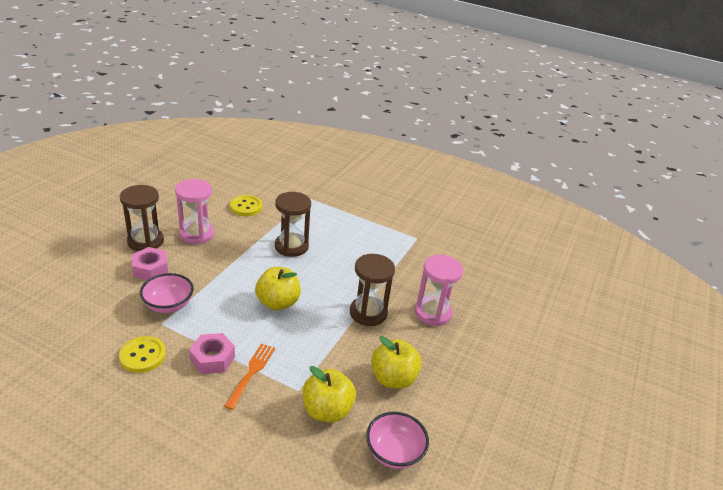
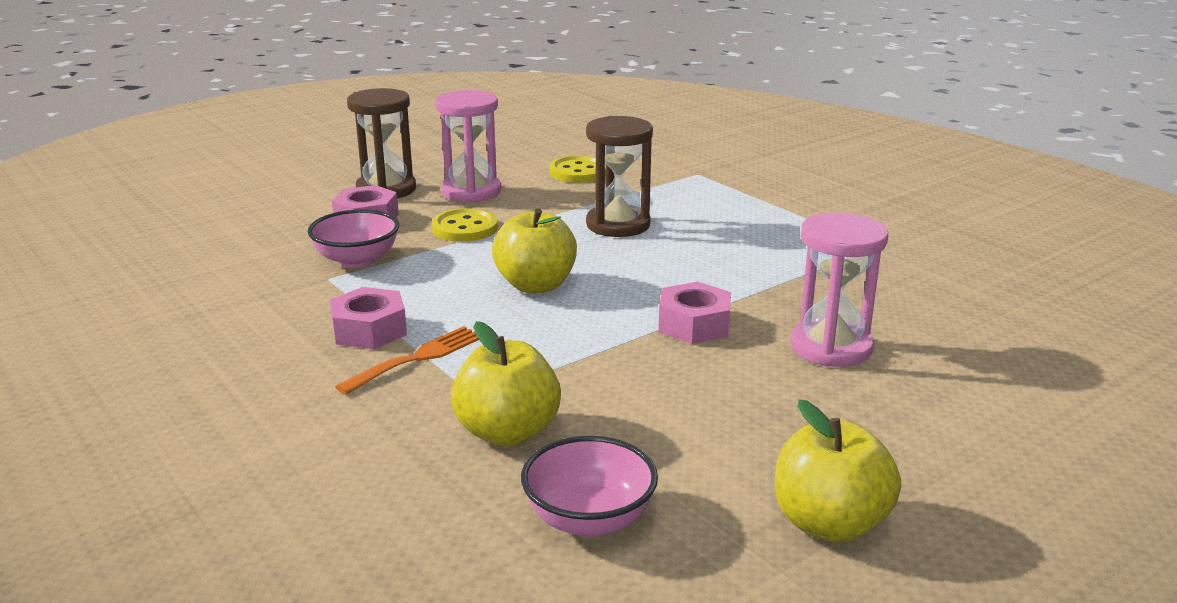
camera: 30 degrees right, 10 degrees down
yellow button [119,336,166,373] -> yellow button moved to [432,208,498,242]
brown hourglass [350,254,395,326] -> pink nut [658,282,731,344]
yellow apple [371,336,422,389] -> yellow apple moved to [775,399,901,543]

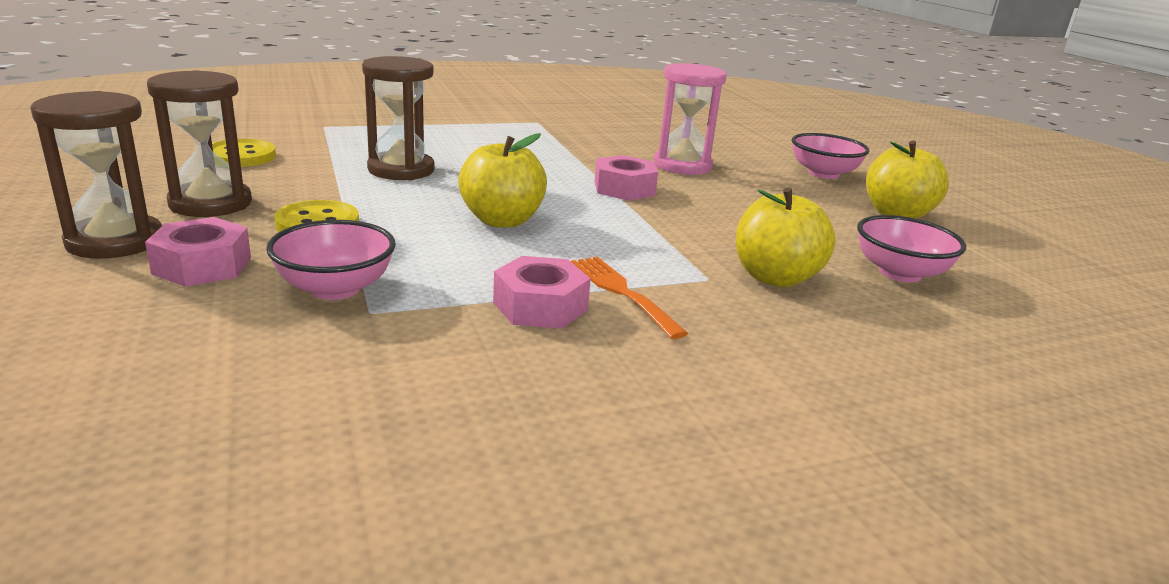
camera: 75 degrees left, 0 degrees up
pink hourglass [435,90,501,203] -> brown hourglass [147,70,252,217]
none -> pink bowl [792,133,869,179]

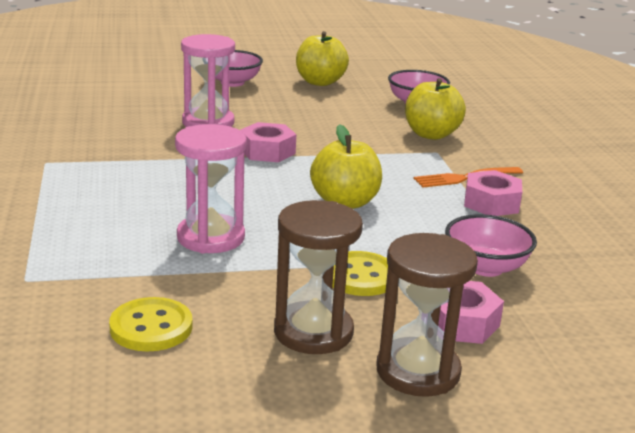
camera: 80 degrees left, 0 degrees up
brown hourglass [362,56,434,180] -> pink hourglass [175,124,247,253]

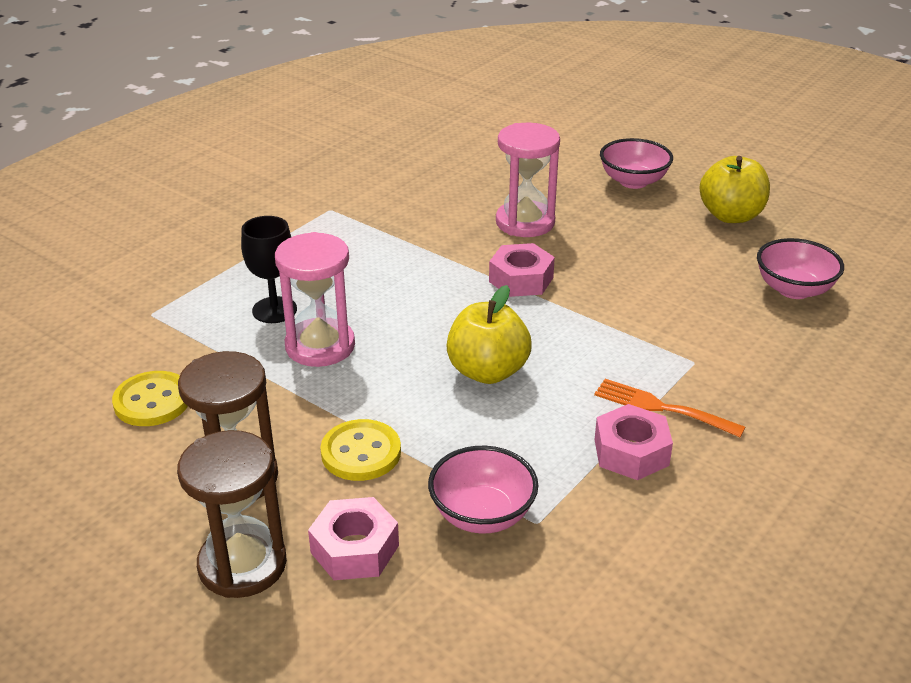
camera: 50 degrees right, 10 degrees up
yellow apple [405,78,466,140] -> none
none -> black goblet [241,216,297,323]

